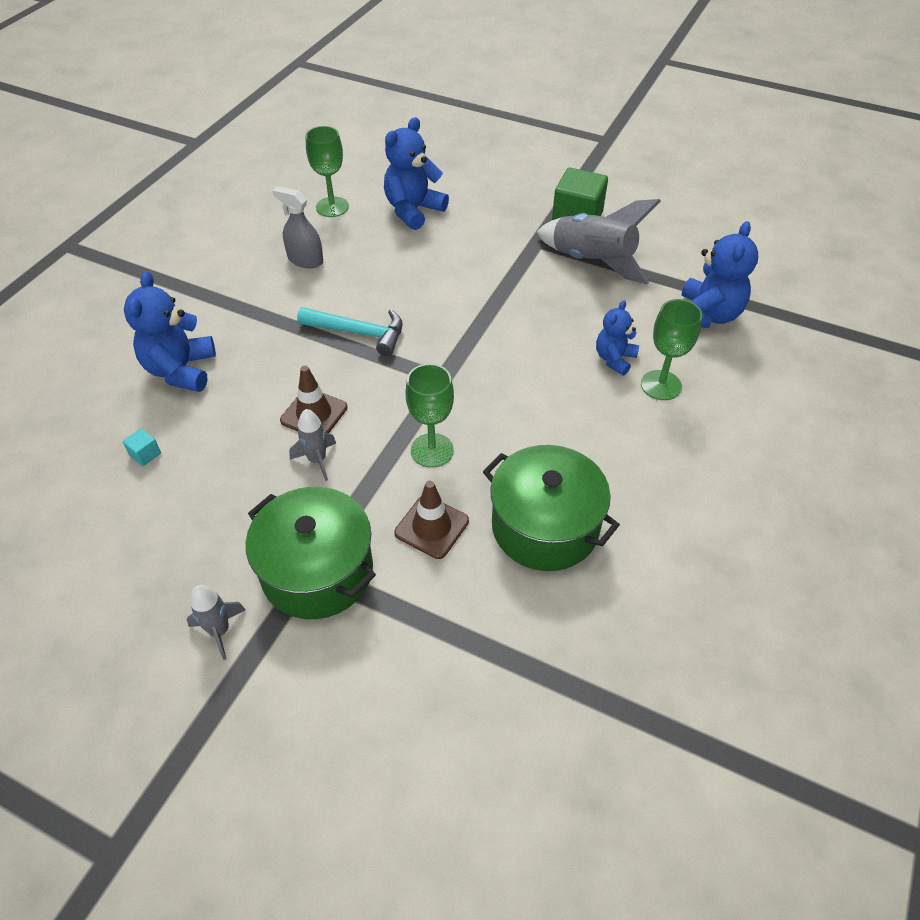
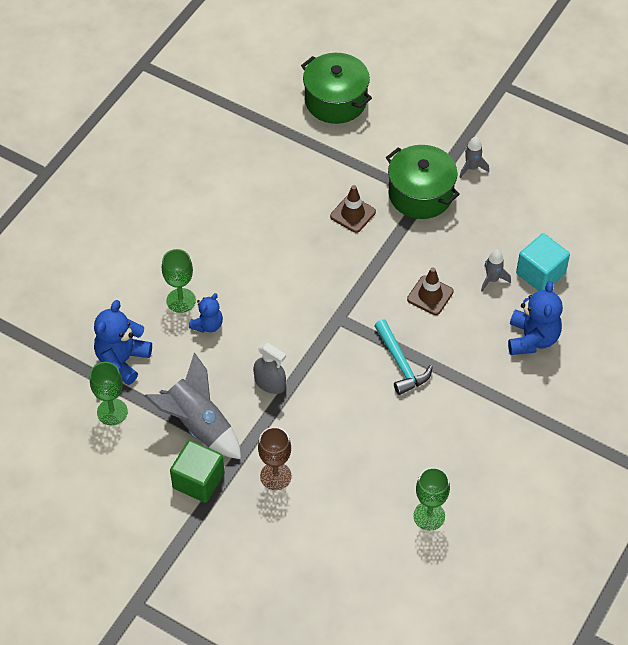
camera: 175 degrees left, 5 degrees up
turquoise cube [122,428,161,466] -> turquoise cube [516,233,570,291], size x2.36
grey spray bottle [273,186,323,268] -> grey spray bottle moved to [253,342,286,394]
grey rocket [289,409,336,481] -> grey rocket moved to [481,250,511,292]
turquoise hammer [297,307,403,356] -> turquoise hammer turned 135 degrees counterclockwise [374,319,433,395]
blue teddy bear [384,117,449,230] -> none
green goblet [406,364,454,468] -> green goblet moved to [90,362,128,425]
green pot [483,445,620,571] -> green pot moved to [301,53,372,124]
none -> brown goblet [258,427,291,490]

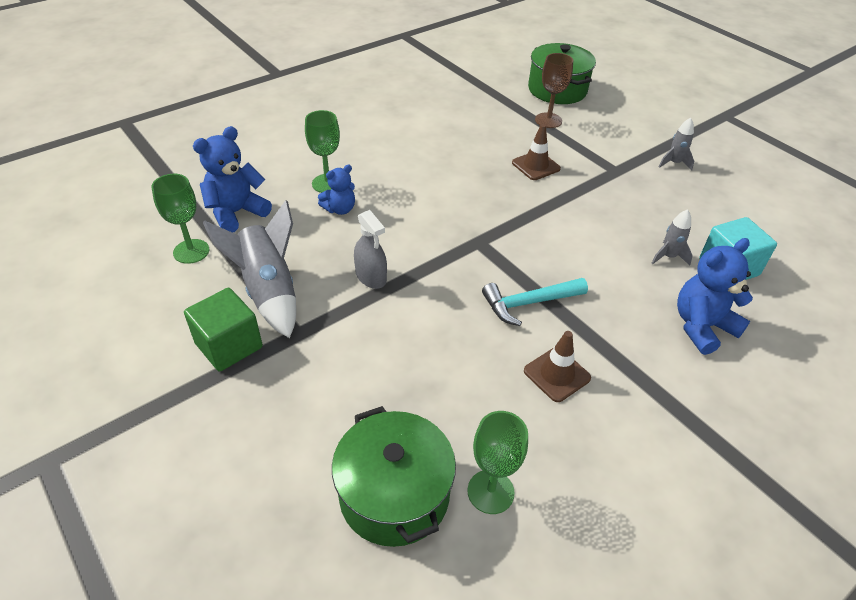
camera: 20 degrees right, 10 degrees down
brown goblet [258,427,291,490] -> brown goblet moved to [535,53,573,128]
turquoise hammer [374,319,433,395] -> turquoise hammer turned 75 degrees clockwise [482,278,588,326]
green pot [386,145,460,219] -> green pot moved to [332,406,456,547]
brown traffic cone [407,267,454,315] -> brown traffic cone moved to [524,331,591,402]
blue teddy bear [508,281,563,355] -> blue teddy bear turned 150 degrees counterclockwise [677,238,753,355]

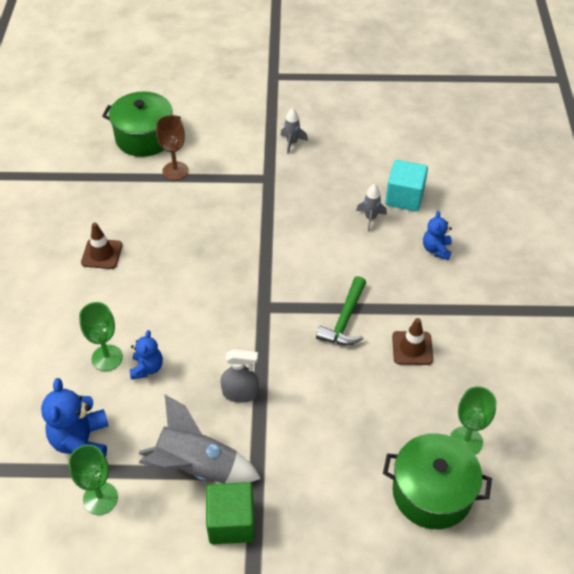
camera: 50 degrees left, 5 degrees up
turquoise hammer [482,278,588,326] -> green hammer [316,276,366,345]
brown traffic cone [512,124,561,180] -> brown traffic cone moved to [81,223,123,269]
blue teddy bear [677,238,753,355] -> blue teddy bear [423,211,452,260], size x0.61

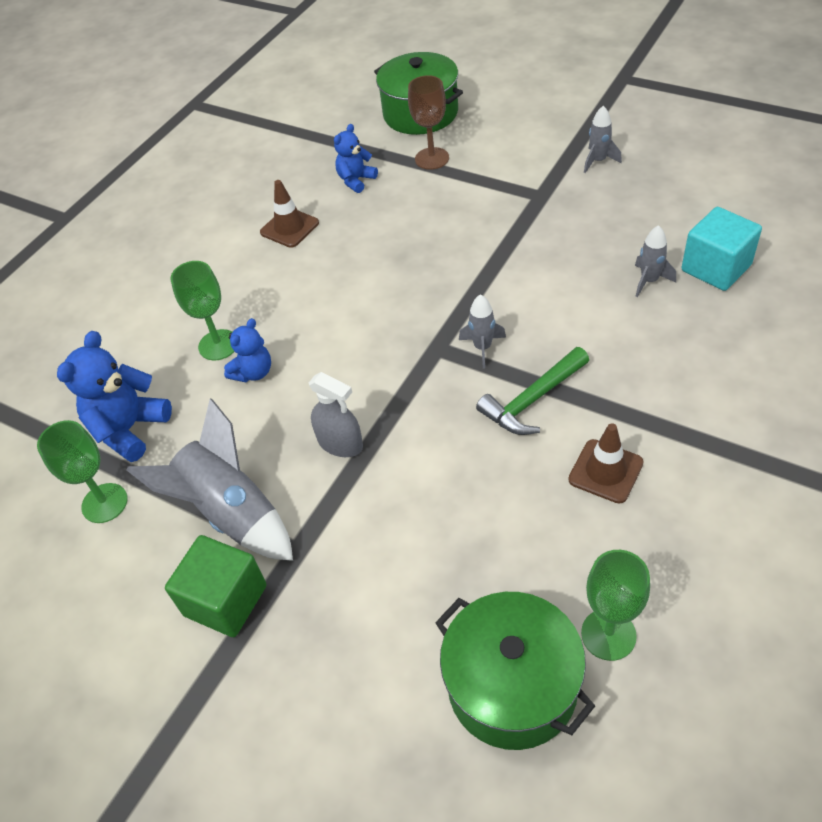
camera: 35 degrees right, 0 degrees up
blue teddy bear [423,211,452,260] -> blue teddy bear moved to [334,124,378,193]
none -> grey rocket [459,294,506,369]

